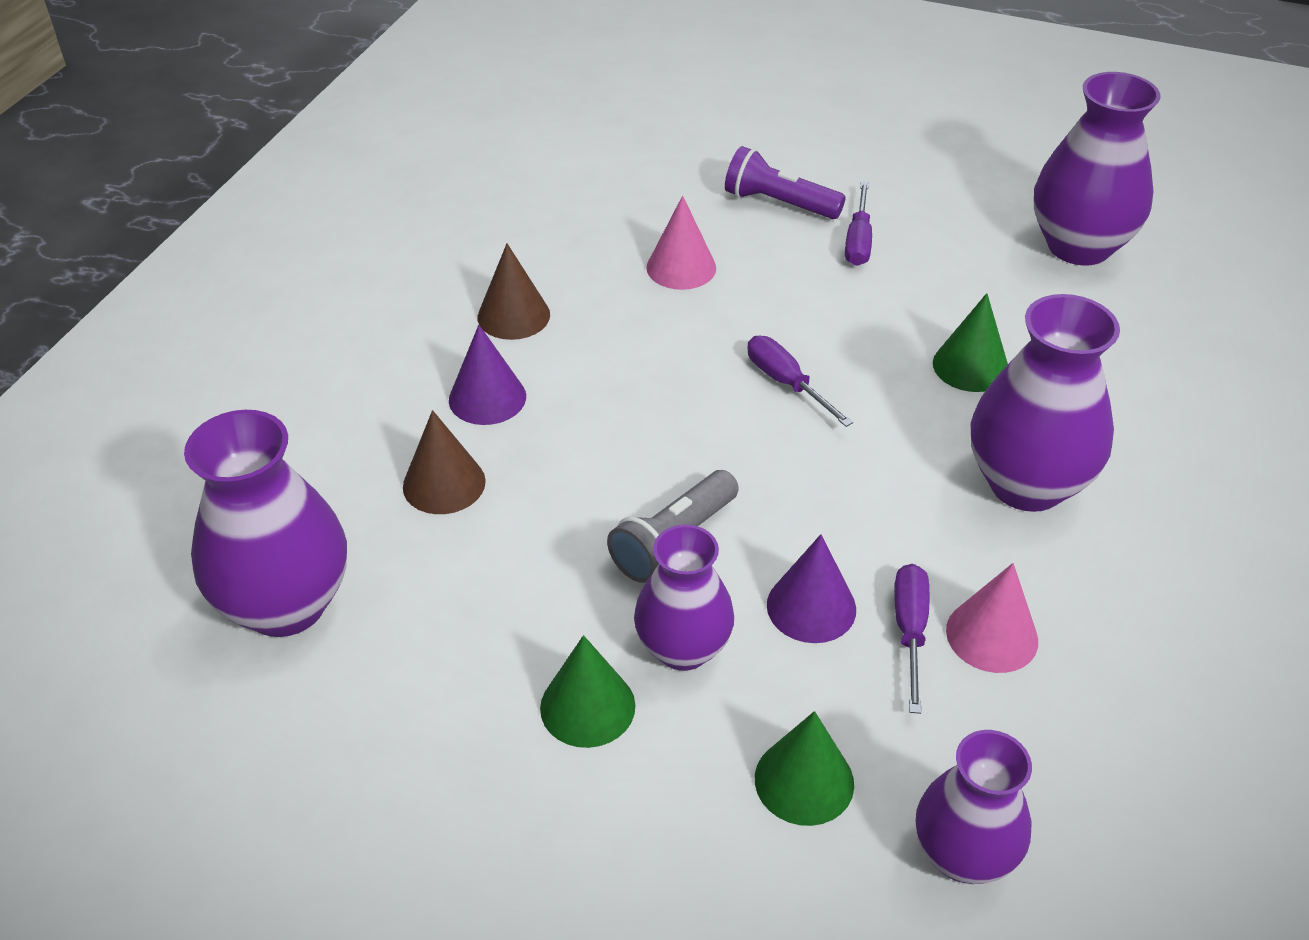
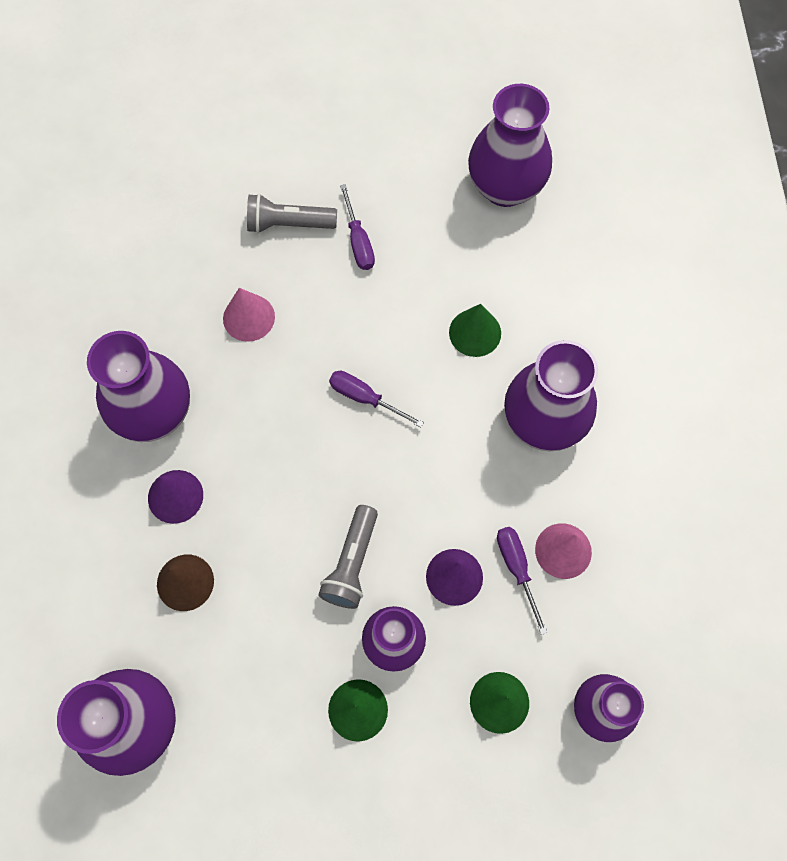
camera: 25 degrees left, 25 degrees up
brown cone [477,244,550,340] -> purple vase [87,331,190,442]
purple flashlight [725,146,846,219] -> grey flashlight [247,194,337,233]

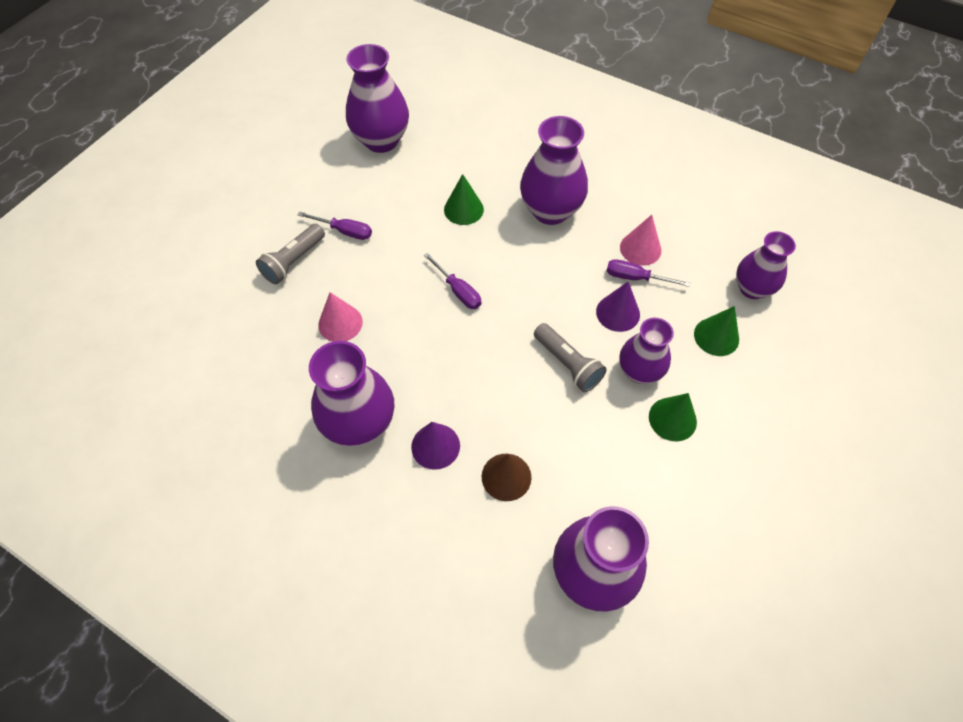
camera: 55 degrees left, 10 degrees down
purple screwdriver [329,371,424,427] -> purple screwdriver turned 105 degrees counterclockwise [424,253,481,309]

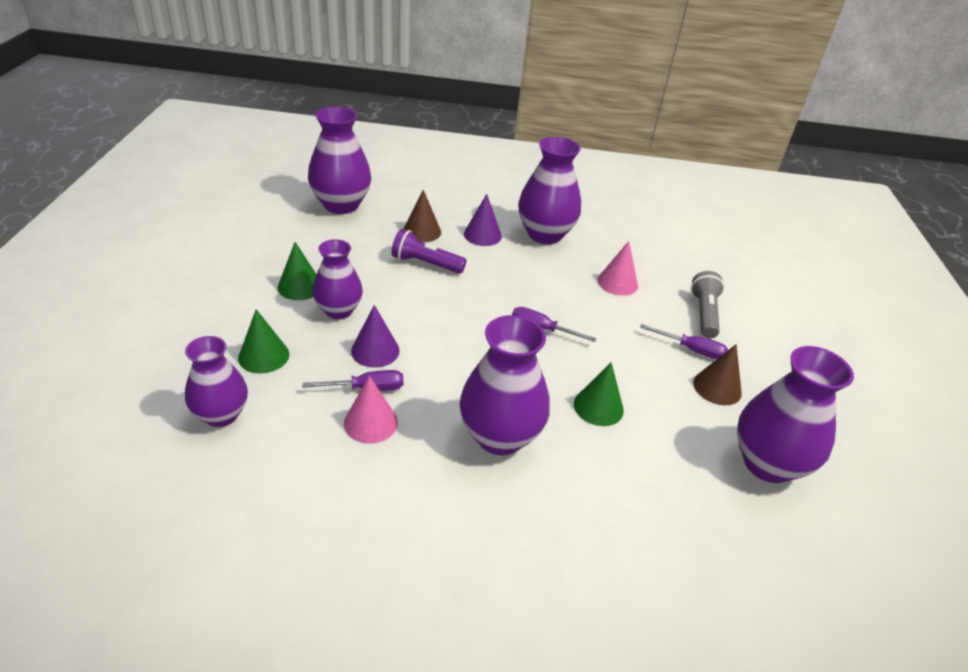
camera: 150 degrees right, 20 degrees down
purple screwdriver [298,211,372,240] -> purple screwdriver turned 150 degrees counterclockwise [640,324,728,359]
grey flashlight [534,323,607,392] -> none
none -> purple flashlight [391,229,466,273]
none -> brown cone [693,344,742,405]

